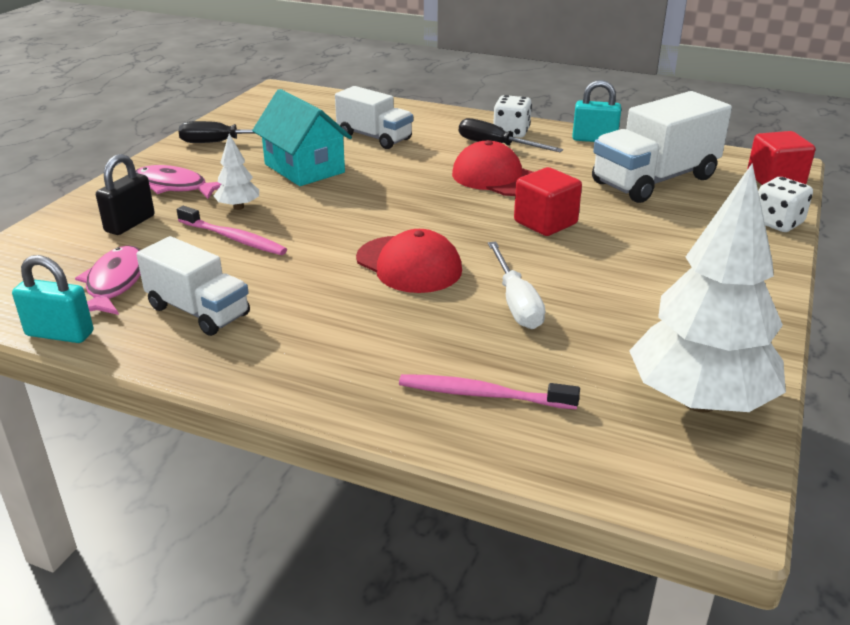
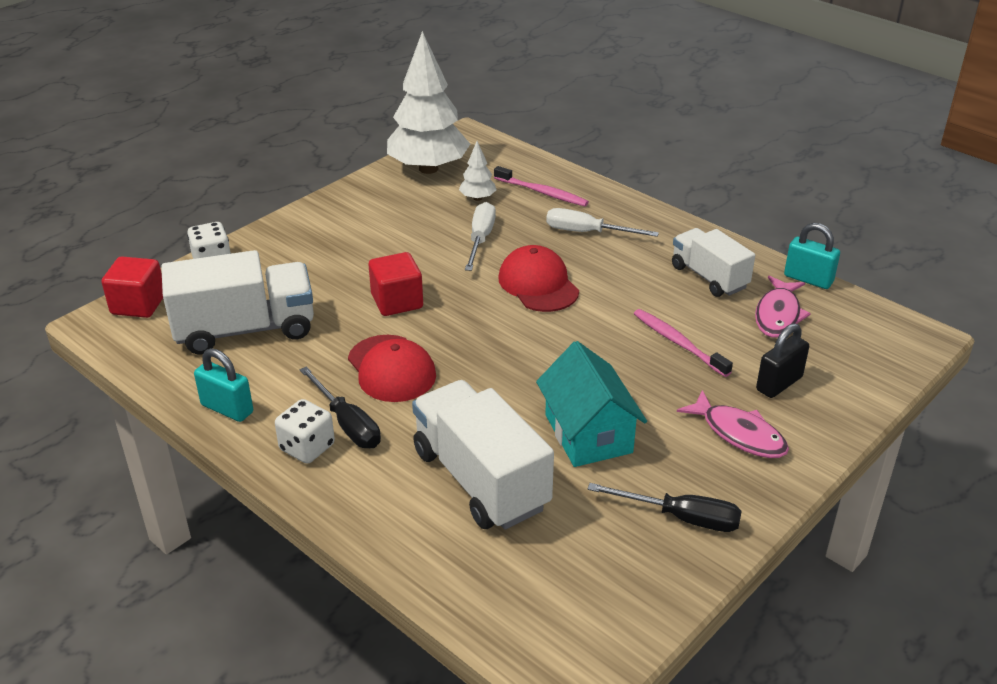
camera: 160 degrees left, 5 degrees up
white tree [214,134,259,210] -> white tree moved to [459,141,496,201]
white truck [335,86,413,149] -> white truck [412,380,554,529], size x1.57
none -> white screwdriver [546,208,659,237]

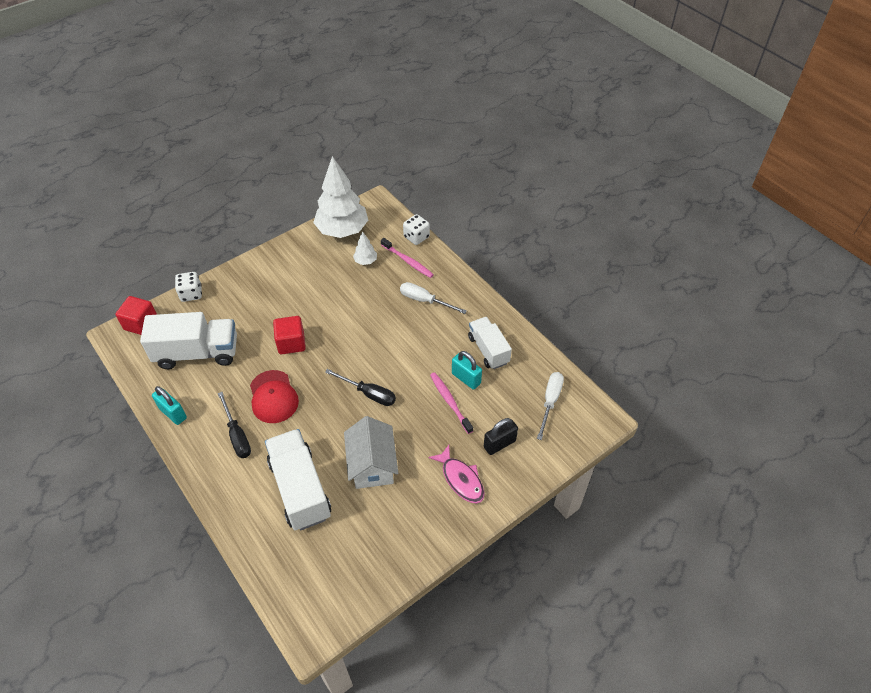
camera: 10 degrees right, 15 degrees up
white dice [275,399,335,464] -> white dice moved to [403,214,430,245]
white screwdriver [465,202,496,271] -> white screwdriver moved to [537,372,564,440]
red cap [498,245,579,312] -> none
turquoise house [536,341,647,467] -> white house [344,416,398,489]
black screwdriver [587,483,742,532] -> black screwdriver moved to [325,369,396,406]
pink fish [755,276,811,338] -> none
turquoise padlock [784,223,840,289] -> turquoise padlock moved to [452,351,482,390]

